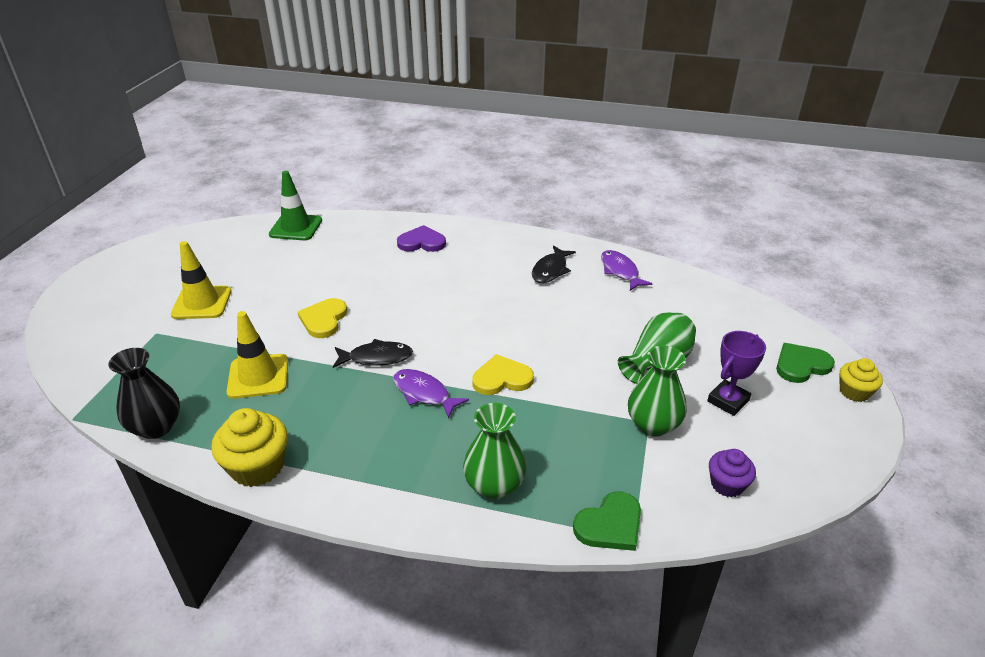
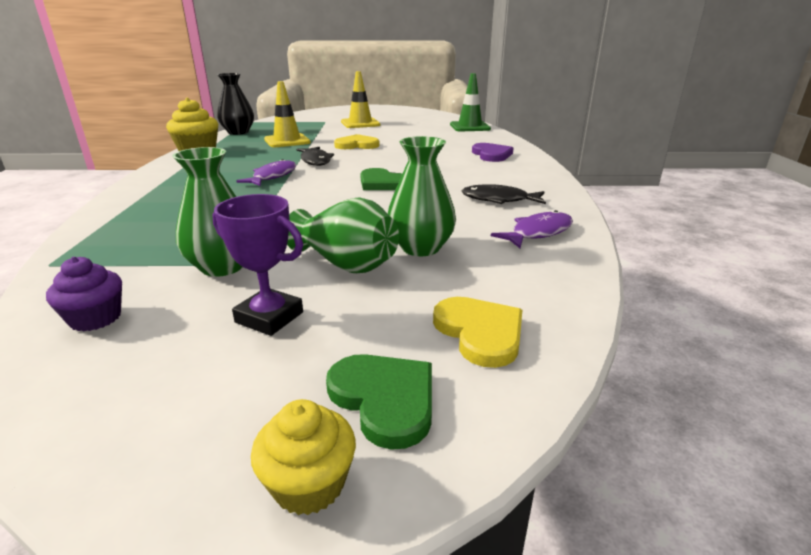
camera: 75 degrees right, 10 degrees down
green vase [463,403,526,499] -> green vase moved to [388,136,456,256]
yellow heart [472,354,534,395] -> yellow heart moved to [433,297,522,368]
green heart [573,492,641,551] -> green heart moved to [360,168,403,190]

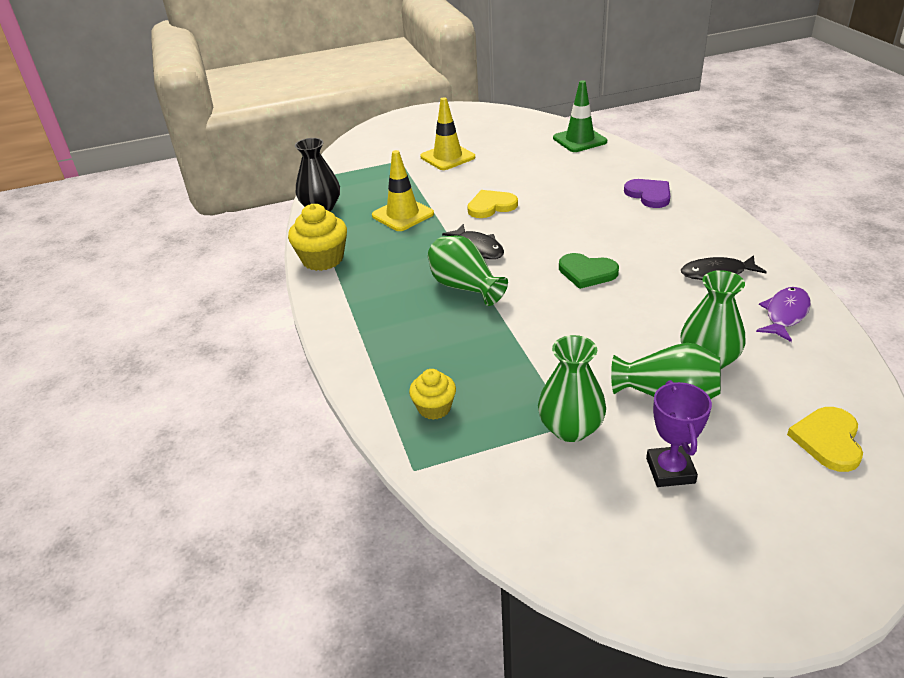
camera: 15 degrees left, 10 degrees up
purple cupcake [46,256,122,332] -> none
purple trophy [212,194,303,336] -> purple trophy turned 75 degrees clockwise [646,380,712,487]
purple fish [236,159,296,186] -> green vase [428,236,508,306]
yellow cupcake [251,399,356,515] -> yellow cupcake moved to [409,369,456,420]
green heart [326,354,432,450] -> none
yellow heart [433,297,522,368] -> yellow heart turned 120 degrees counterclockwise [787,407,863,472]

